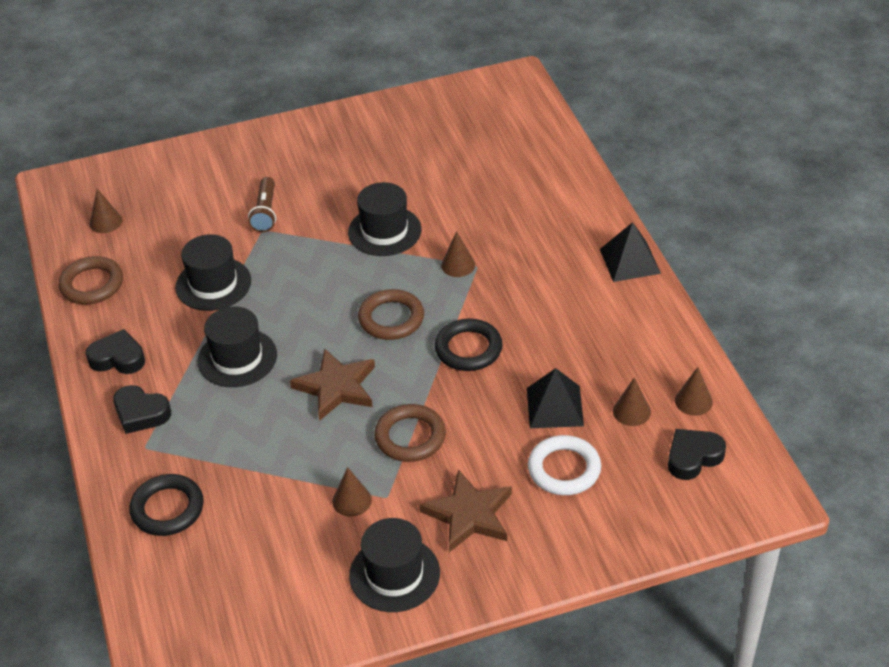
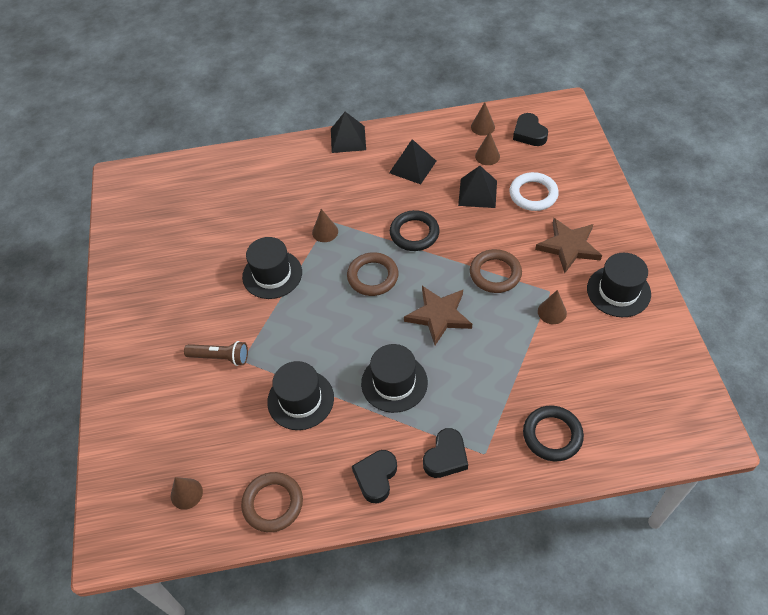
camera: 80 degrees left, 10 degrees up
none -> black pyramid [389,139,436,184]

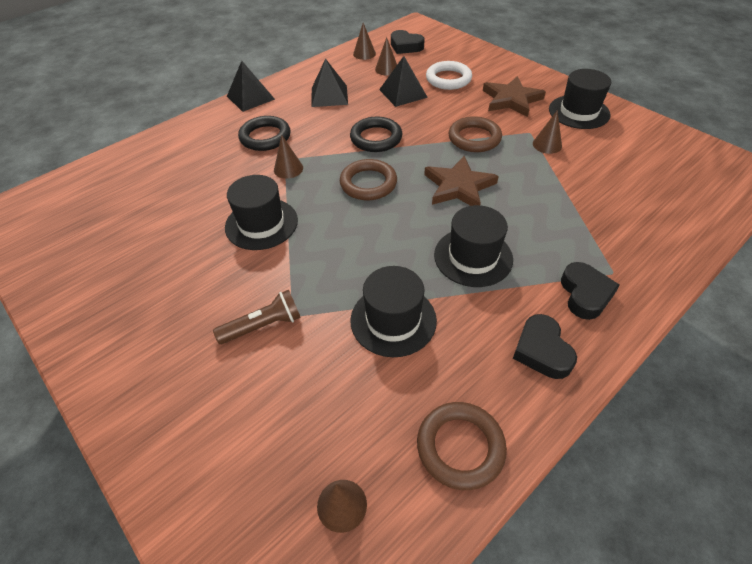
camera: 35 degrees left, 5 degrees down
black ring [523,405,584,461] -> black ring moved to [238,116,291,151]

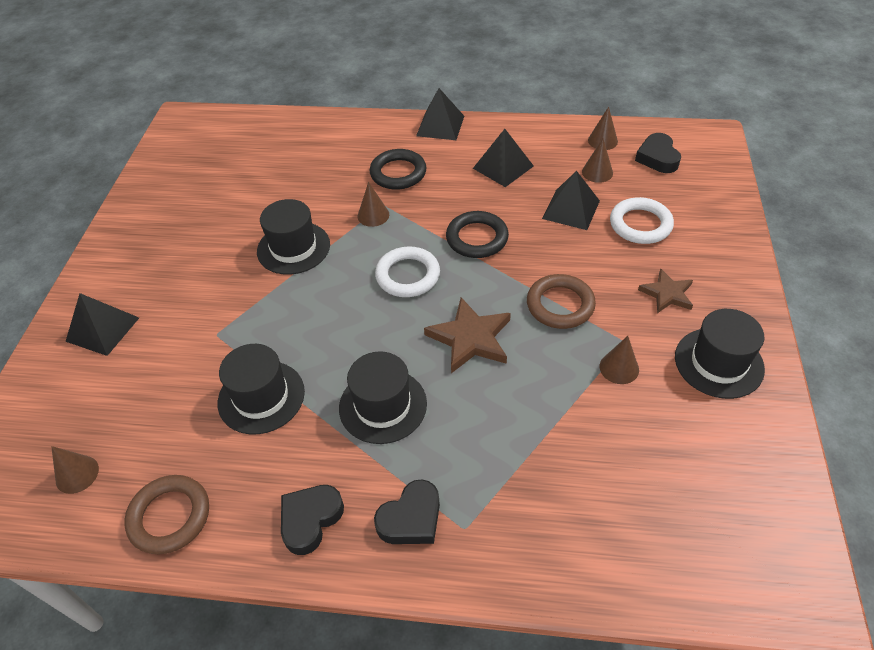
camera: 50 degrees right, 0 degrees up
brown flashlight [213,290,301,344] -> none
brown ring [340,159,397,200] -> white ring [375,246,440,297]
brown star [483,76,546,117] -> brown star [638,268,693,313], size x0.64
none -> black pyramid [65,293,139,356]

